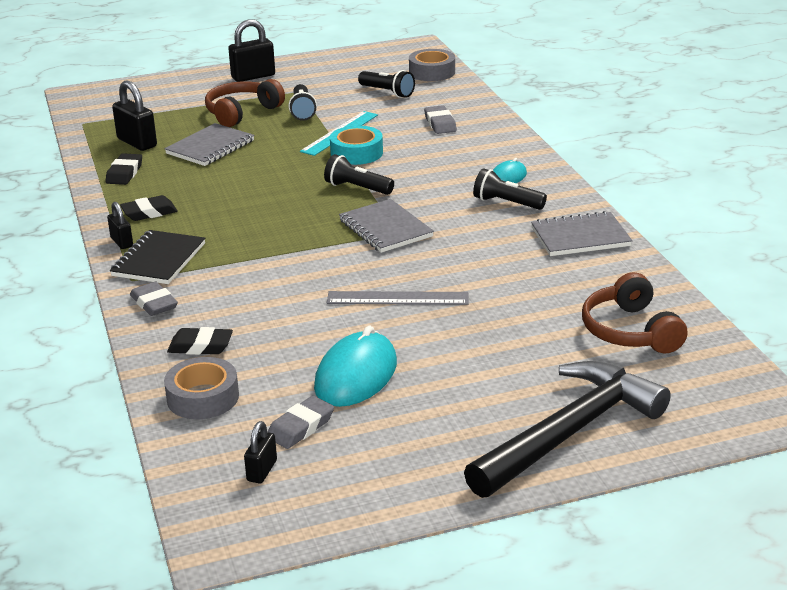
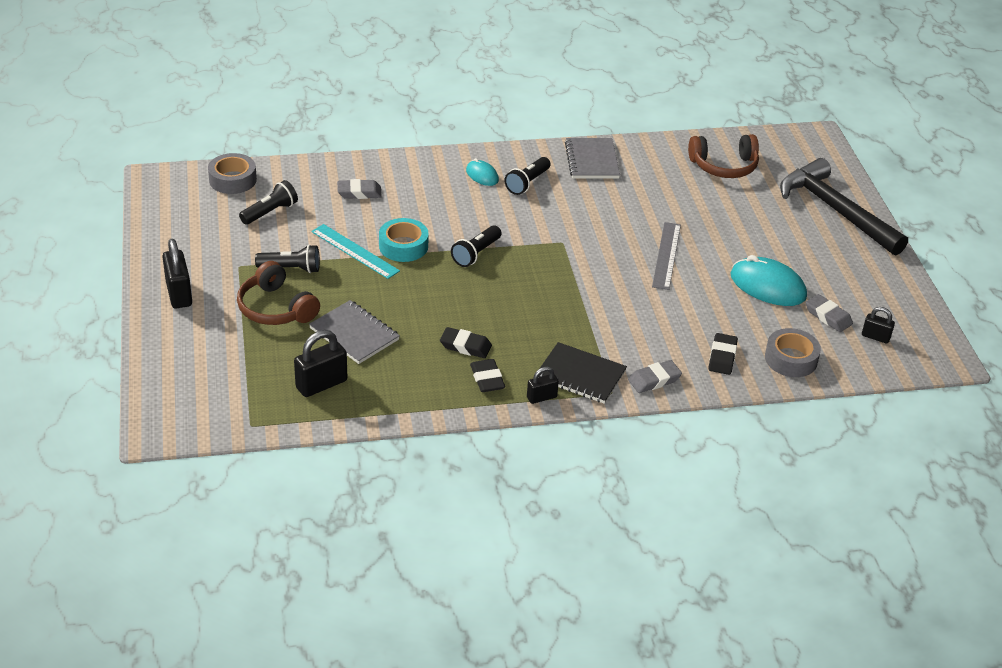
camera: 85 degrees left, 10 degrees up
black eraser [105,153,142,185] -> black eraser moved to [440,327,492,358]
grey notebook [339,199,434,253] -> none

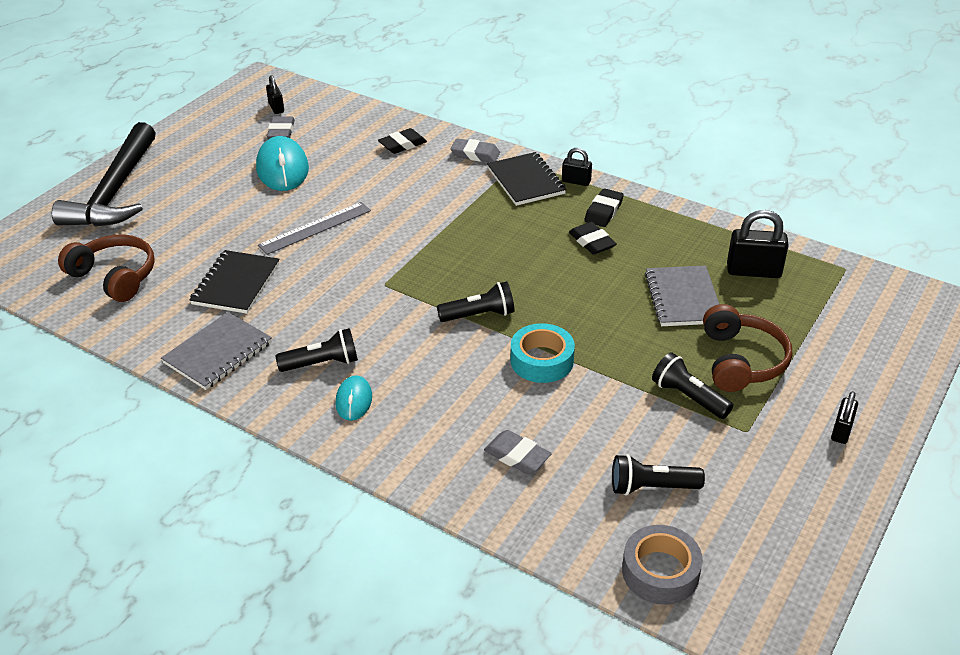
camera: 135 degrees left, 0 degrees up
black padlock [162,239,192,309] -> black padlock [831,391,858,444], size x0.59
turquoise ruler [311,224,400,279] -> none
grey tape [765,328,821,377] -> none
none -> black notebook [189,250,280,314]

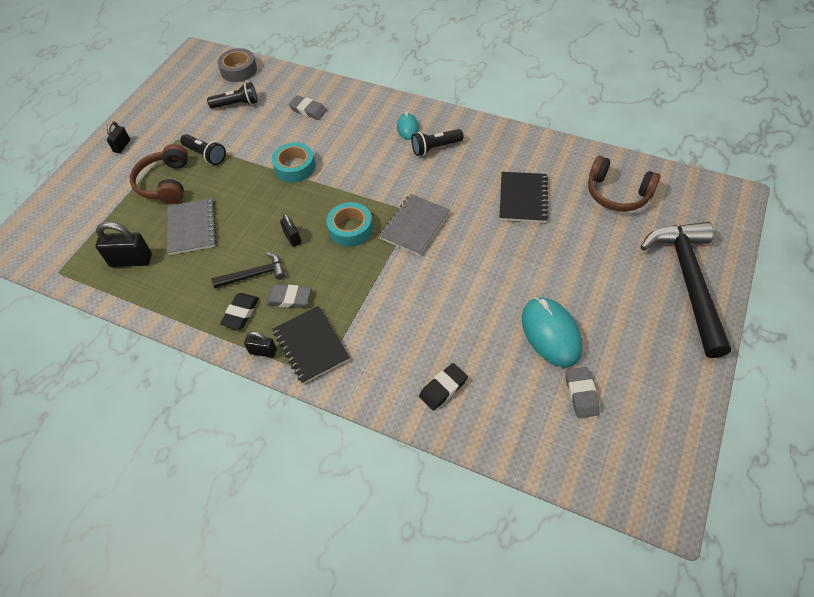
camera: 175 degrees right, 15 degrees up
grey notebook [161,312,272,390] -> grey notebook moved to [379,194,450,256]
grey ruler [258,202,371,255] -> none
black padlock [266,75,284,114] -> black padlock moved to [280,214,301,247]
black flashlight [437,281,515,322] -> none
grey eraser [450,138,500,162] -> grey eraser moved to [266,285,311,308]
black eraser [569,222,617,255] -> black hammer [212,252,286,288]
none -> turquoise tape [326,202,373,247]

